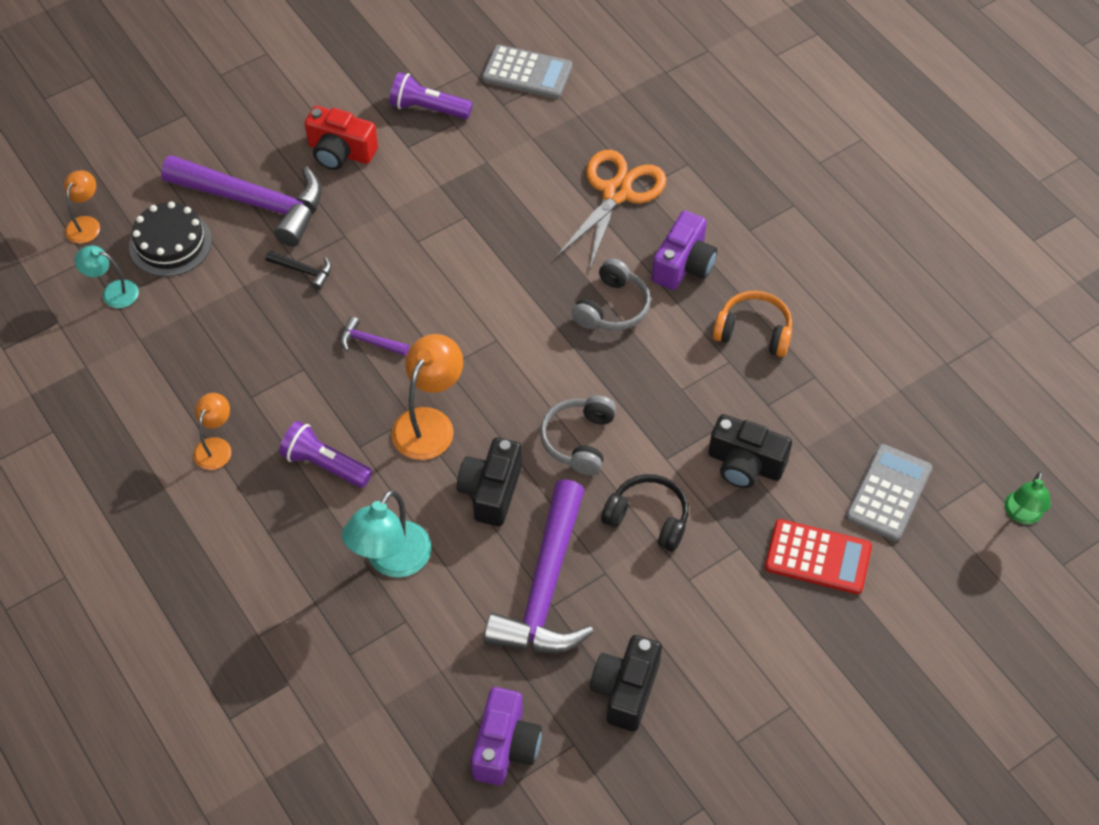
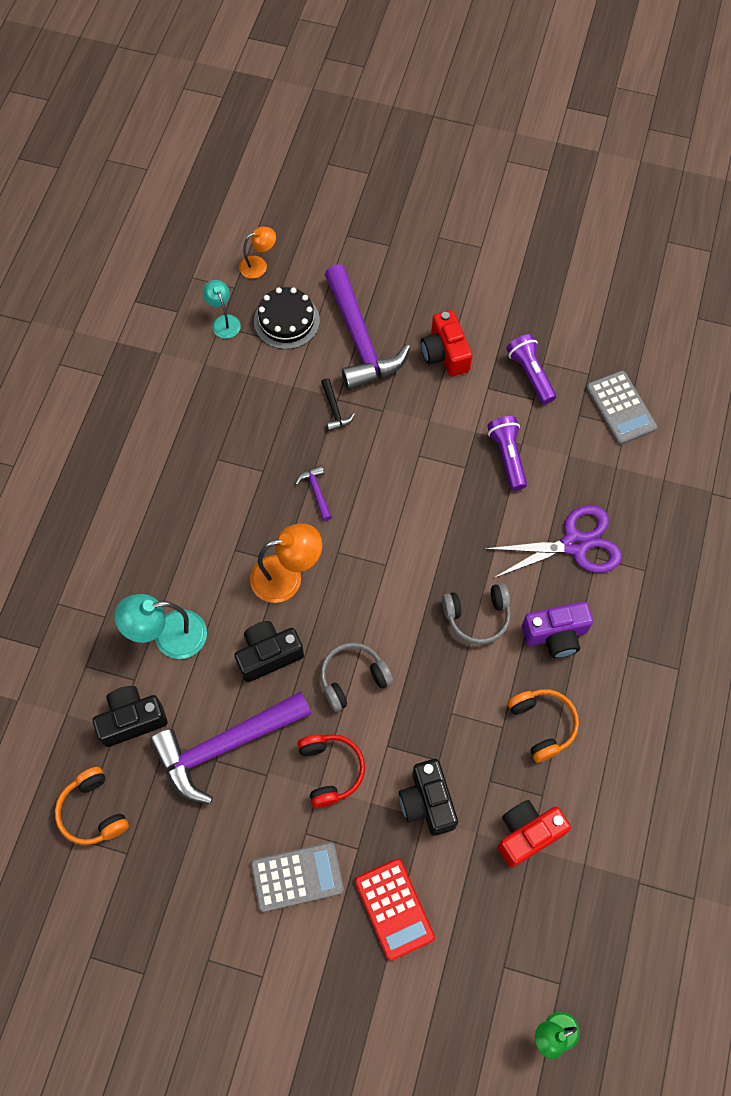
camera: 50 degrees right, 10 degrees up
orange lamp [193,393,231,470] -> none
purple flashlight [279,421,372,488] -> purple flashlight moved to [487,416,527,491]
purple camera [471,687,542,785] -> orange headphones [55,767,129,845]
orange scissors [556,150,666,271] -> purple scissors [484,505,622,579]
black camera [590,635,662,731] -> black camera moved to [93,686,167,747]
black headphones [601,474,689,552] -> red headphones [297,734,365,808]
grey calculator [845,444,932,541] -> grey calculator moved to [251,842,344,912]
none -> red camera [498,800,571,868]

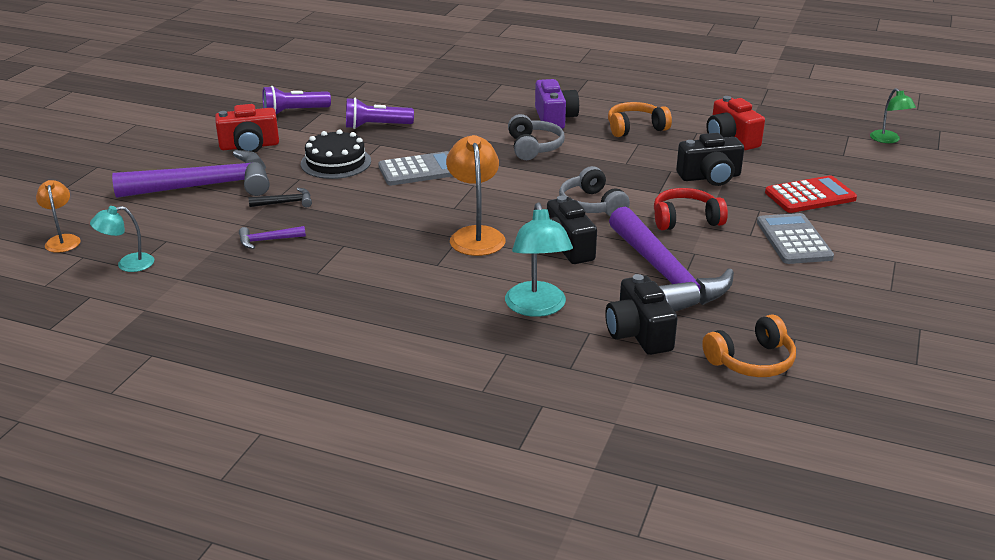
camera: 85 degrees left, 35 degrees down
black cake [254,287,320,349] -> black cake moved to [301,129,371,179]
purple hammer [295,465,332,521] -> purple hammer moved to [239,226,306,249]
purple scissors [484,505,622,579] -> none
grey calculator [586,371,657,445] -> grey calculator moved to [378,151,453,186]

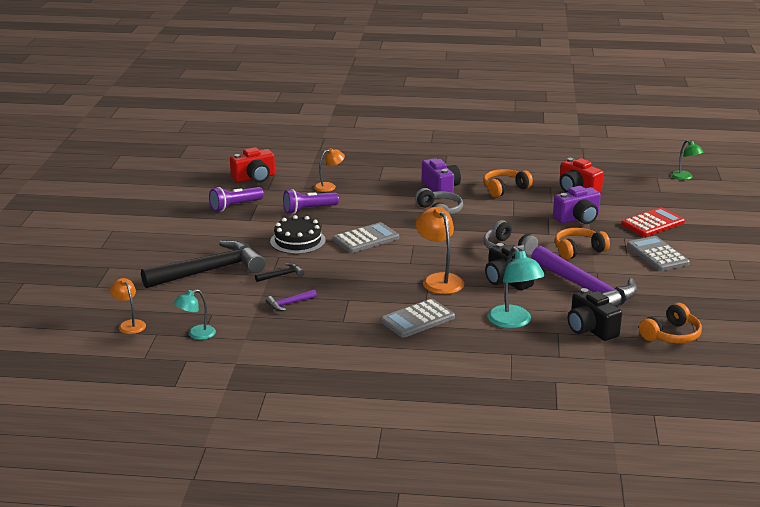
camera: 15 degrees left, 5 degrees down
purple hammer [112,150,270,198] -> black hammer [141,240,265,288]
red camera [215,104,279,152] -> red camera moved to [230,147,275,183]
red headphones [654,188,728,230] -> orange headphones [555,228,610,260]
black camera [676,133,744,186] -> purple camera [553,186,601,224]
none -> orange lamp [314,148,345,192]
none -> grey calculator [381,299,455,338]

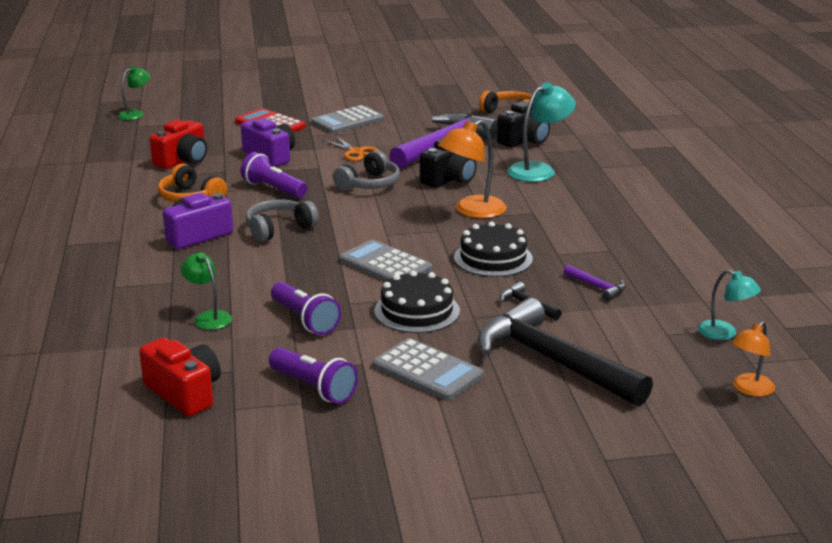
camera: 105 degrees left, 0 degrees up
orange lamp [314,148,345,192] -> green lamp [181,253,232,330]
grey calculator [381,299,455,338] -> grey calculator moved to [373,338,483,401]
orange headphones [555,228,610,260] -> orange scissors [322,135,380,161]
none -> purple flashlight [240,152,307,198]
none -> black cake [454,221,533,277]

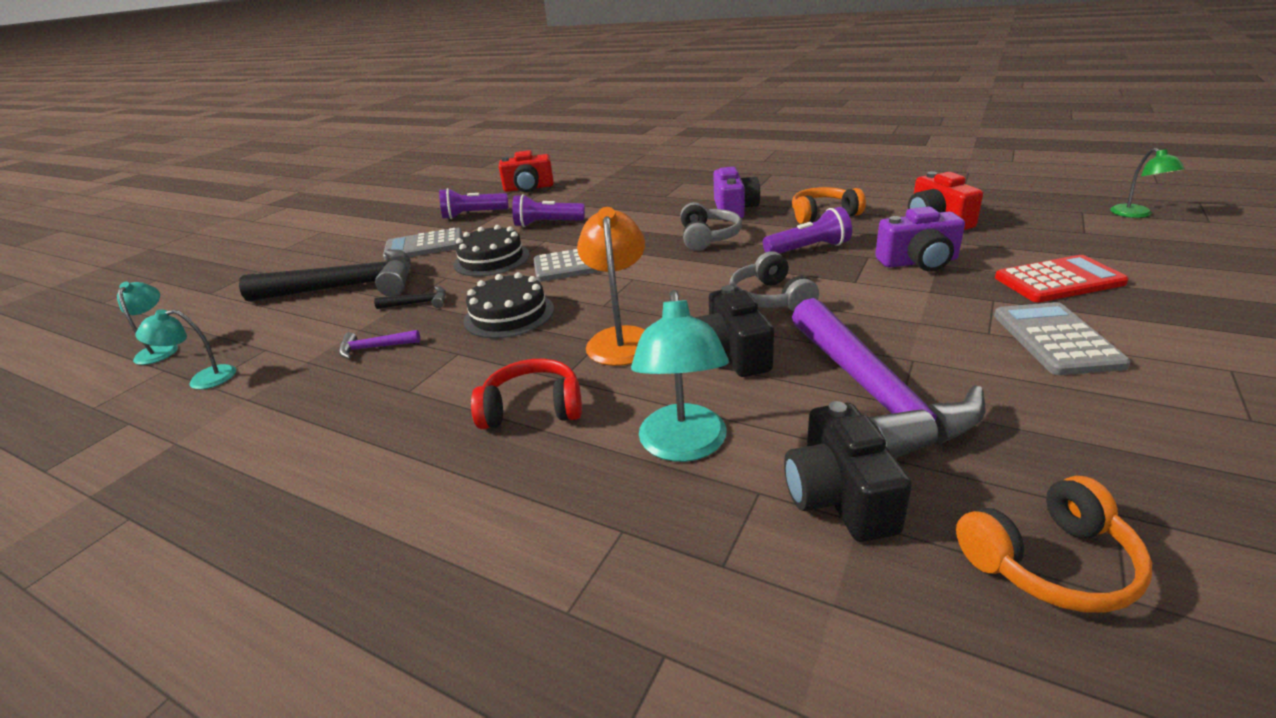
camera: 130 degrees right, 5 degrees up
green lamp [181,253,232,330] -> none
orange scissors [322,135,380,161] -> none
orange lamp [731,321,775,397] -> turquoise lamp [117,282,178,365]
none -> red headphones [471,359,582,429]

